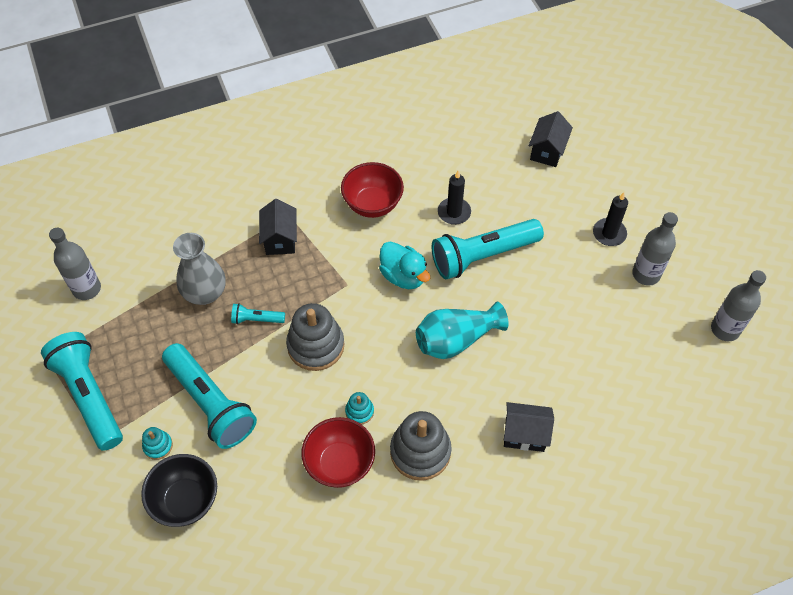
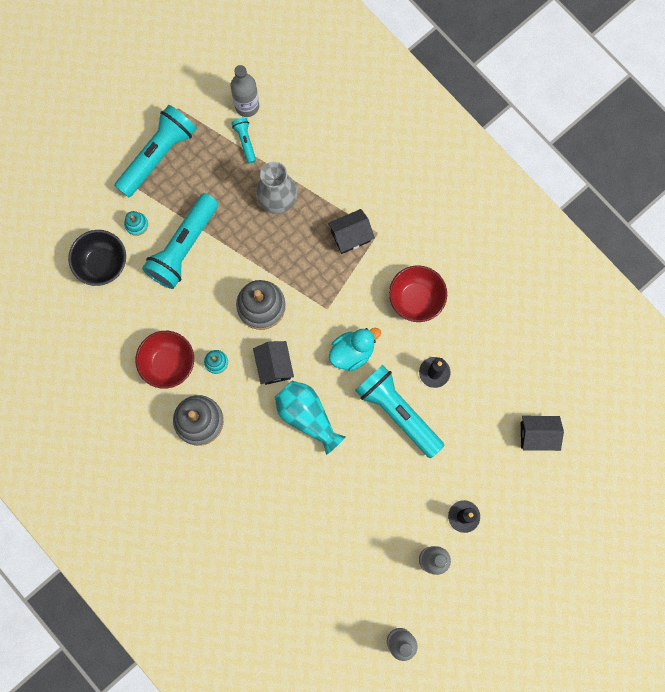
camera: 70 degrees right, 20 degrees up
turquoise flashlight [231,303,285,324] -> turquoise flashlight moved to [232,118,256,163]
turquoise duck [379,242,430,289] -> turquoise duck turned 150 degrees counterclockwise [329,328,381,371]
black house [504,402,554,452] -> black house moved to [253,341,294,385]

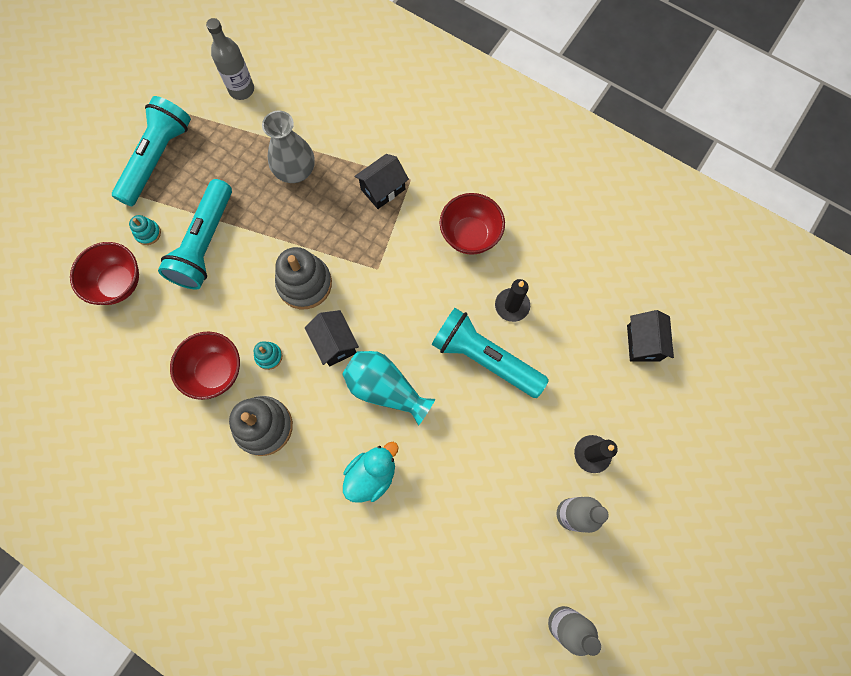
camera: 15 degrees left, 5 degrees down
black bowl [68,230,126,286] -> red bowl [70,242,139,305]
turquoise flashlight [232,118,256,163] -> none
turquoise duck [329,328,381,371] -> turquoise duck moved to [343,442,398,503]
black house [521,416,564,451] -> black house turned 75 degrees counterclockwise [627,310,674,362]

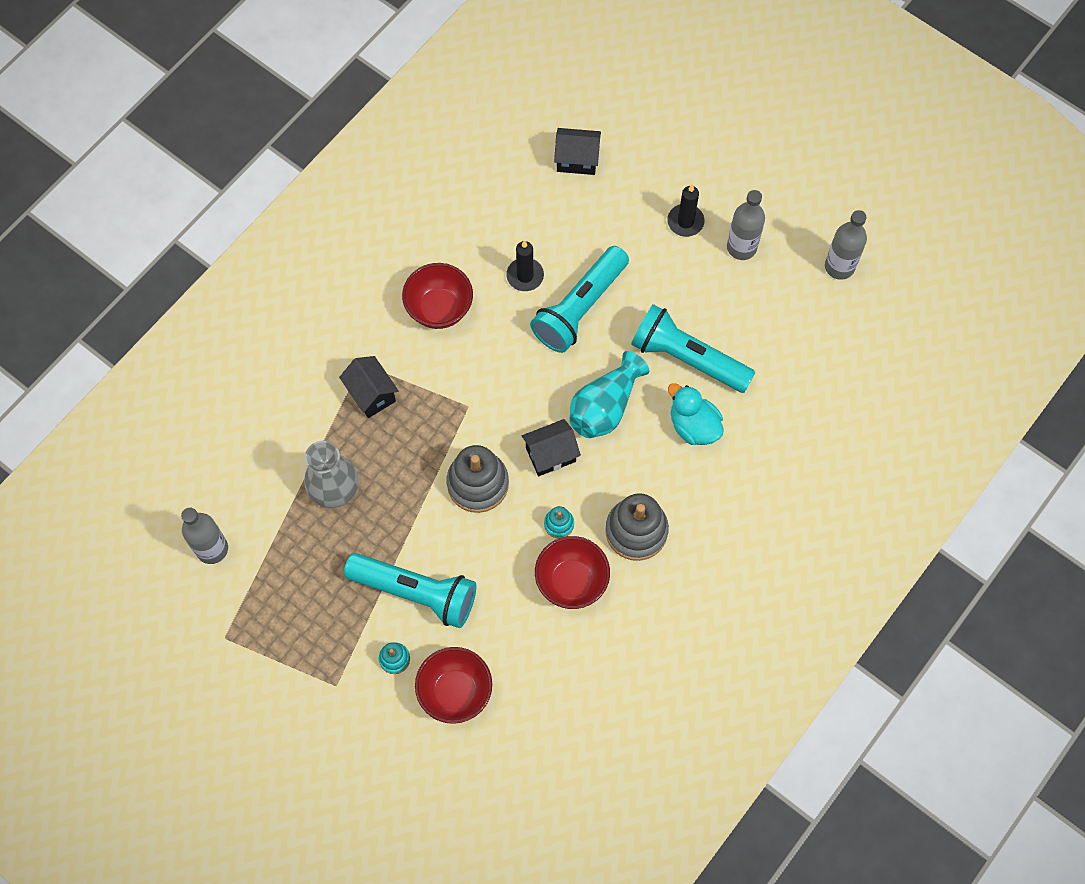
camera: 85 degrees left, 5 degrees down
turquoise flashlight [112,96,191,206] -> turquoise flashlight moved to [631,304,756,393]

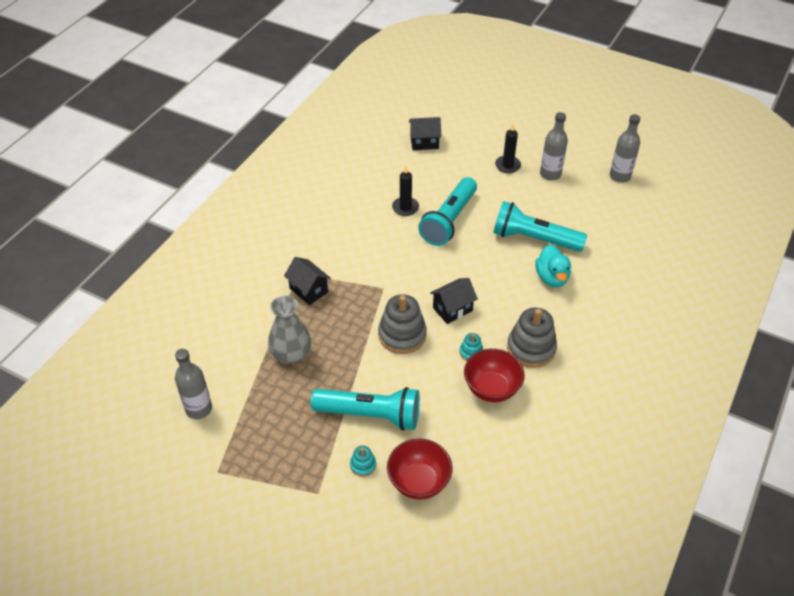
camera: 10 degrees left, 20 degrees down
red bowl [402,263,473,329] -> none
turquoise vase [569,351,649,438] -> none
turquoise duck [668,383,723,445] -> turquoise duck turned 135 degrees counterclockwise [535,245,571,287]

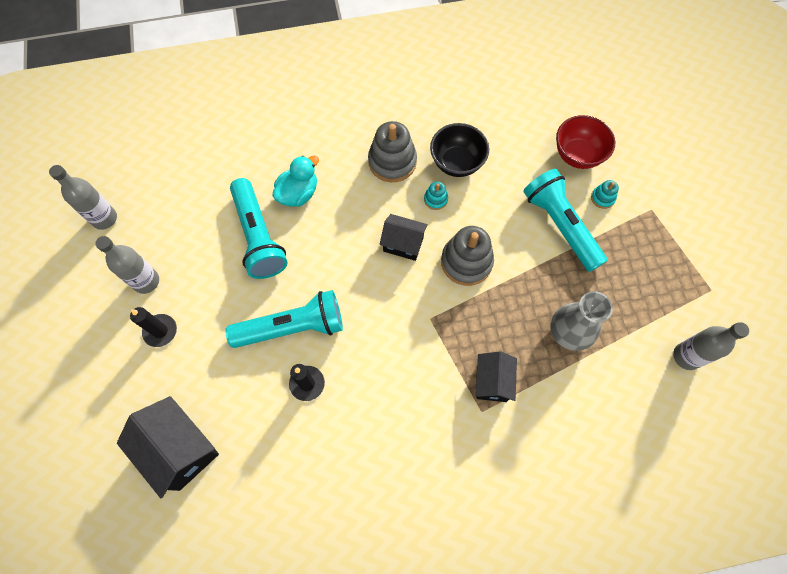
camera: 130 degrees left, 20 degrees up
black house [409,117,442,150] -> black house [117,396,219,498], size x1.59
red bowl [464,349,525,402] -> black bowl [430,123,489,177]

